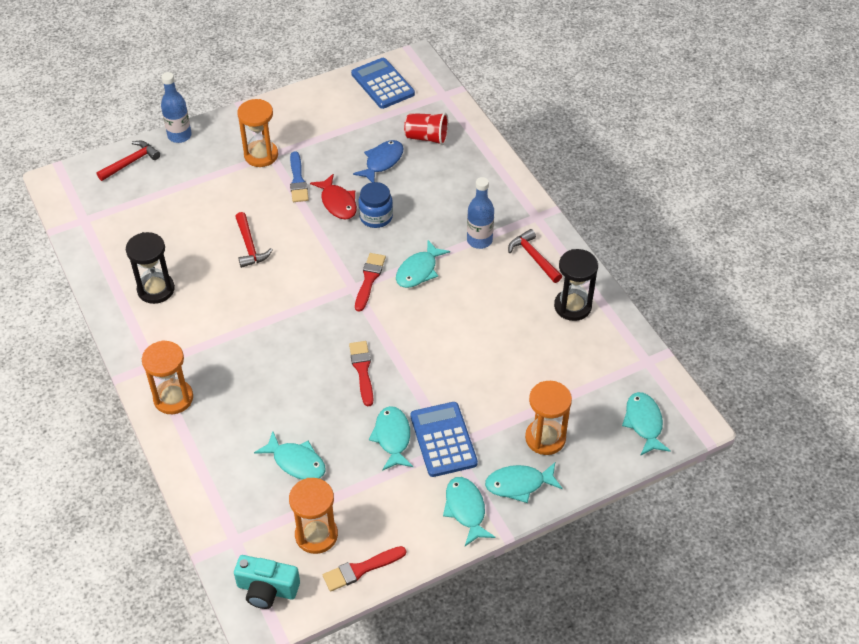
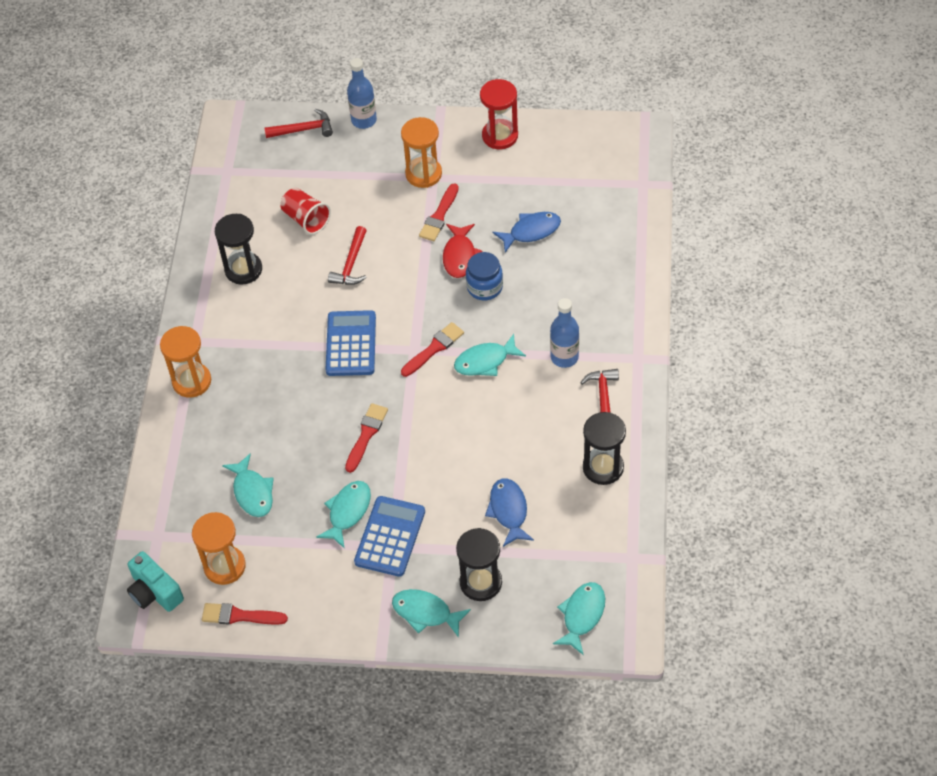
camera: 35 degrees right, 5 degrees up
blue brush [290,151,309,202] -> red brush [419,183,459,241]
blue calculator [351,58,415,109] -> blue calculator moved to [325,310,376,376]
red cup [404,113,449,145] -> red cup moved to [280,188,331,235]
turquoise fish [443,477,496,546] -> none
orange hourglass [525,381,572,455] -> black hourglass [456,528,502,601]
none -> red hourglass [480,79,518,149]
none -> blue fish [485,478,534,547]

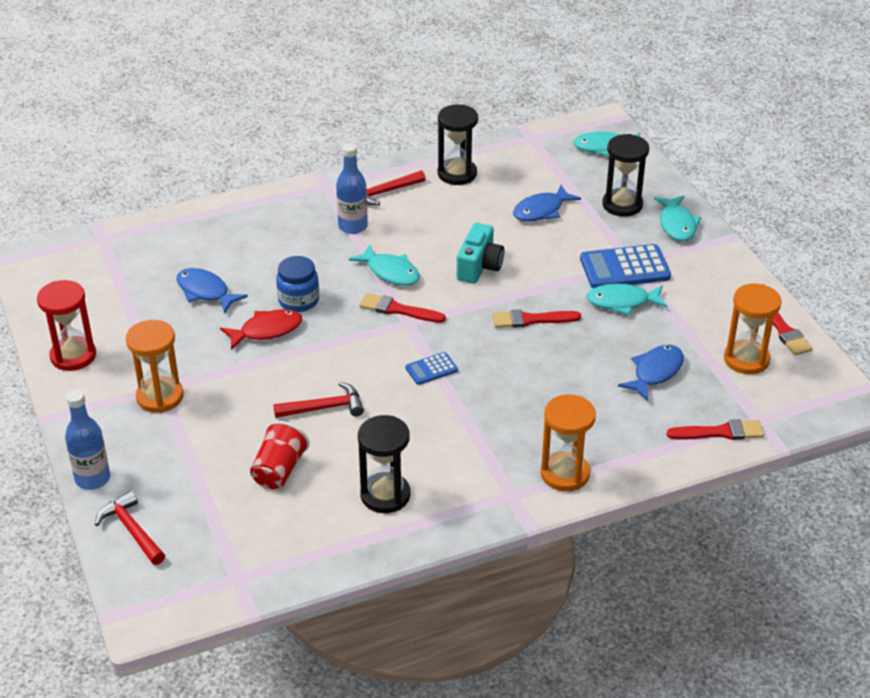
camera: 120 degrees left, 15 degrees down
turquoise camera [127,551,184,612] -> turquoise camera moved to [457,223,504,283]
turquoise fish [222,453,274,517] -> blue fish [618,345,684,401]
blue calculator [325,310,376,376] -> blue calculator [405,352,458,385], size x0.52
red brush [419,183,459,241] -> red brush moved to [667,419,764,440]

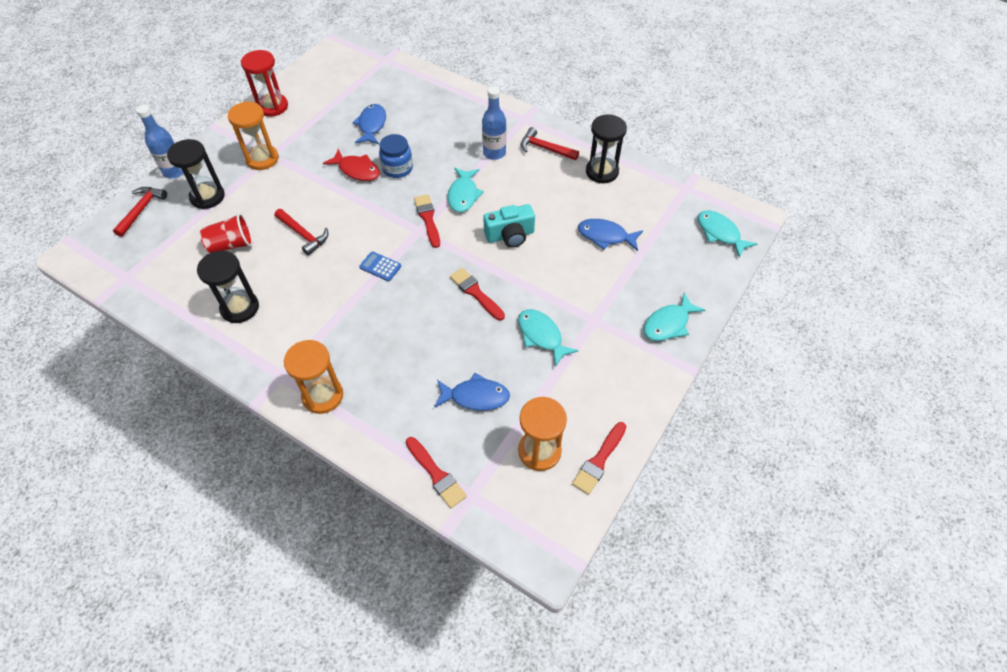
camera: 55 degrees right, 15 degrees up
blue calculator [580,244,671,288] -> none
black hourglass [602,134,649,217] -> black hourglass moved to [167,139,225,209]

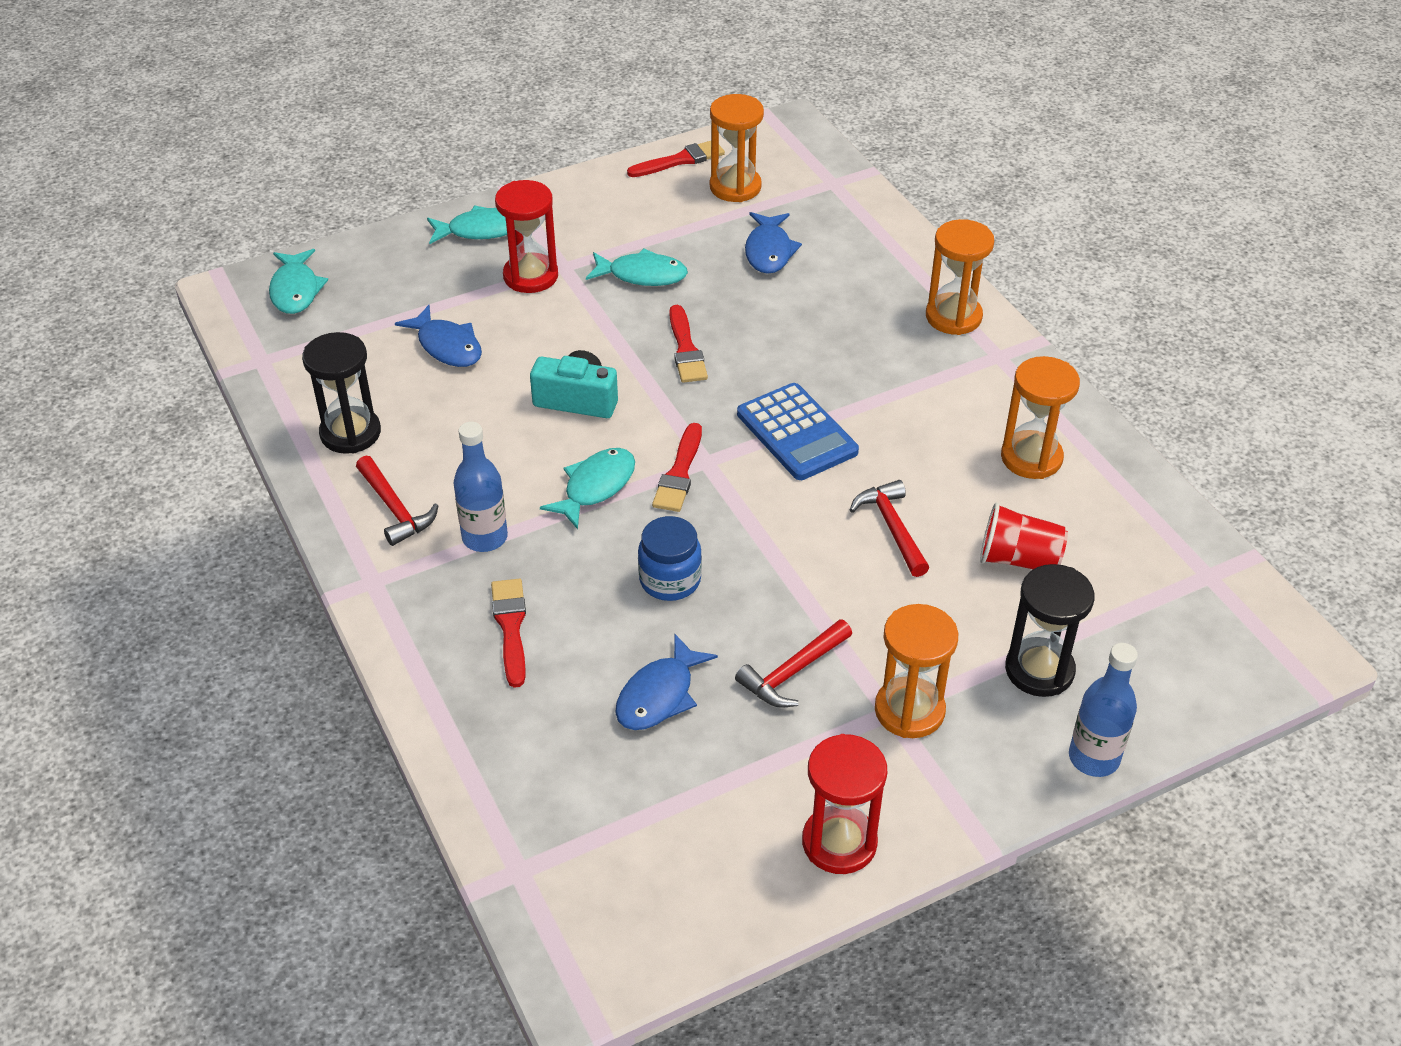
camera: 150 degrees left, 10 degrees down
red hammer [113,187,167,237] -> red hammer moved to [735,619,852,708]
black hourglass [197,251,259,323] -> orange hourglass [1001,356,1080,479]
red fish [323,149,380,181] -> none
blue calculator [359,251,401,281] -> blue calculator [737,383,859,480], size x1.91
red brush [406,437,467,508] -> red brush moved to [491,579,526,688]
blue fish [434,373,510,411] -> blue fish turned 120 degrees counterclockwise [745,212,802,274]
turquoise fish [518,309,579,367] -> turquoise fish turned 75 degrees counterclockwise [586,249,688,286]
none -> red hourglass [495,180,558,293]

